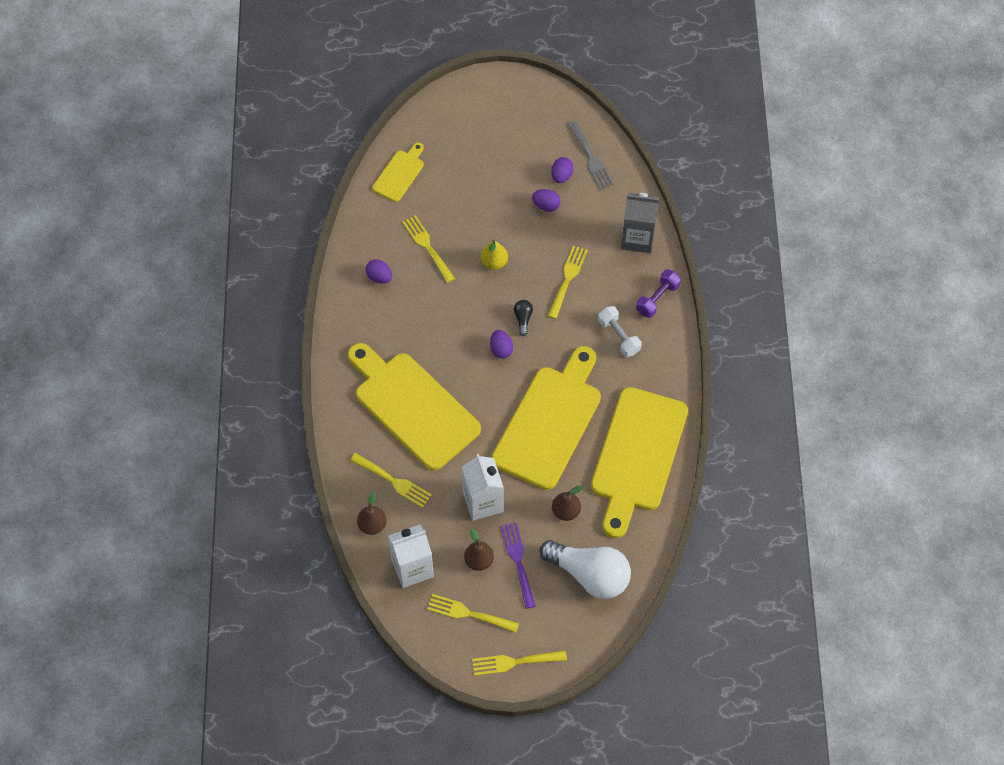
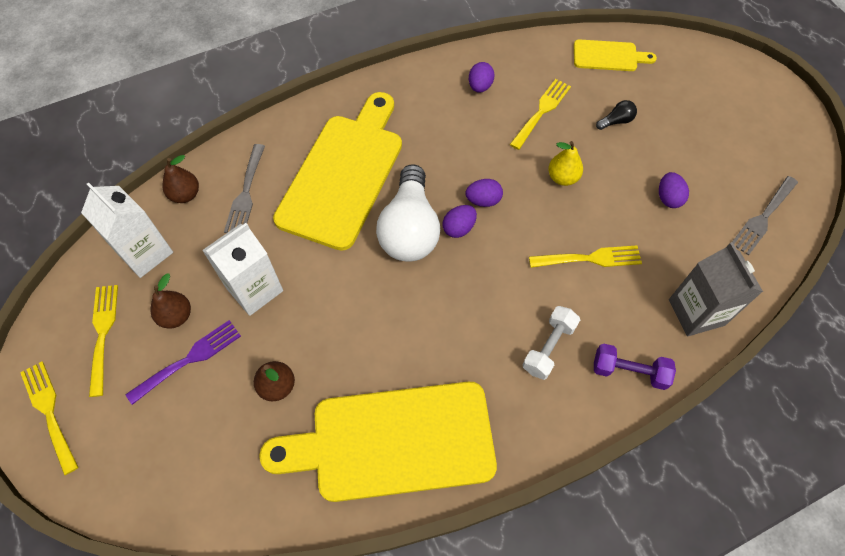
camera: 65 degrees right, 0 degrees up
yellow fork [350,453,432,508] -> grey fork [224,144,265,233]
yellow cutting board [491,346,601,490] -> none
black light bulb [514,300,533,336] -> black light bulb moved to [596,100,637,130]
white light bulb [540,540,631,599] -> white light bulb moved to [376,164,440,262]
purple egg [551,157,574,183] -> purple egg moved to [466,179,503,207]

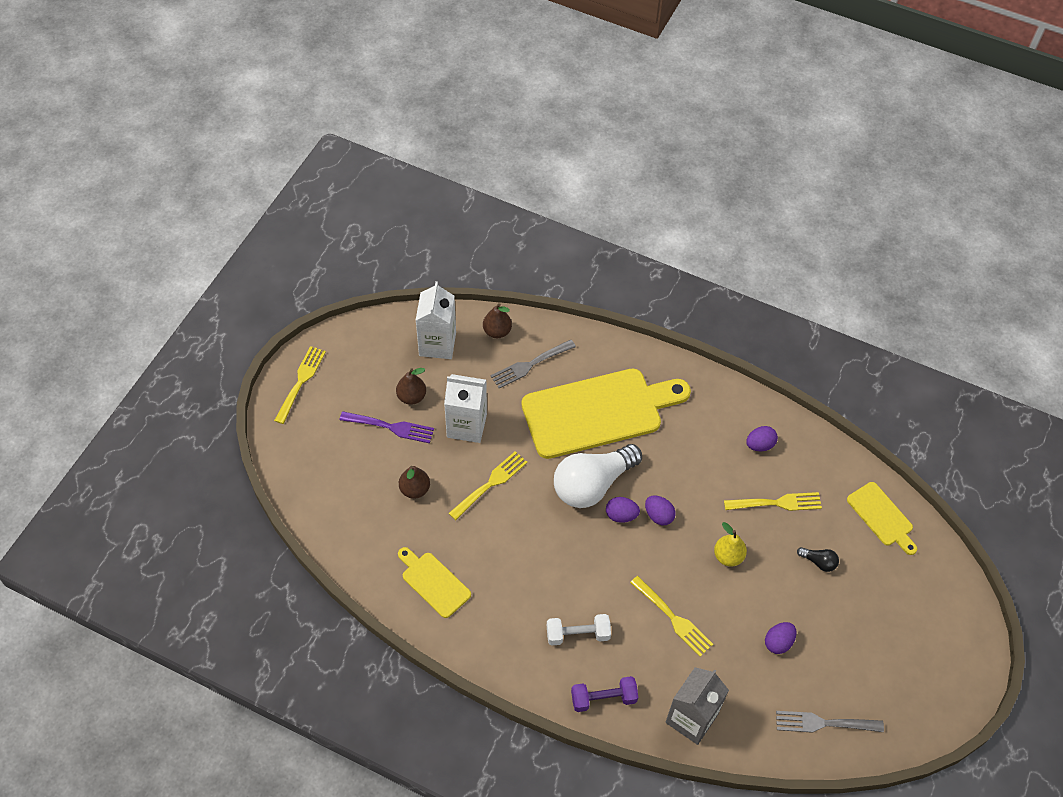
camera: 50 degrees right, 5 degrees down
yellow fork [89,285,118,397] -> yellow fork moved to [448,451,528,520]
yellow cutting board [259,382,497,502] -> yellow cutting board [398,547,471,618], size x0.48
purple dumbbell [594,344,676,390] -> purple dumbbell turned 75 degrees counterclockwise [571,676,638,712]

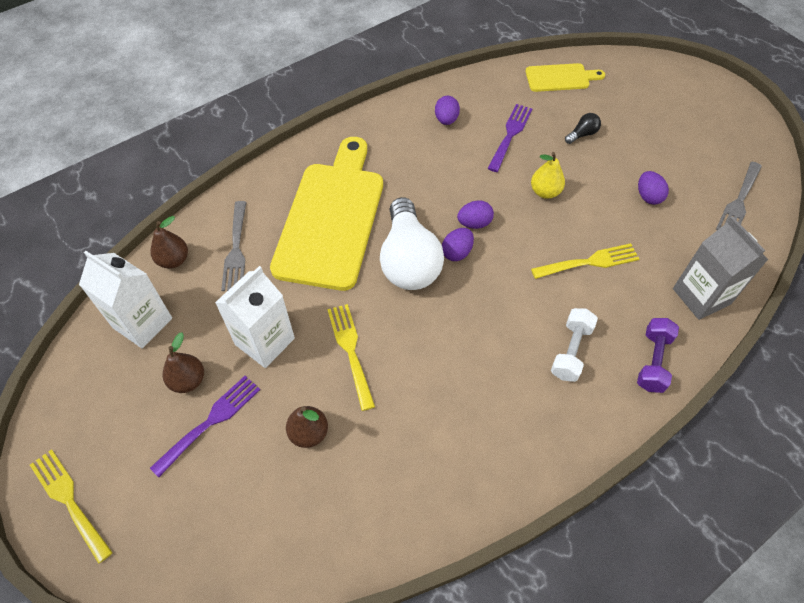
camera: 60 degrees left, 0 degrees up
yellow cutting board [398,547,471,618] -> none
yellow fork [724,492,822,511] -> purple fork [487,104,532,172]

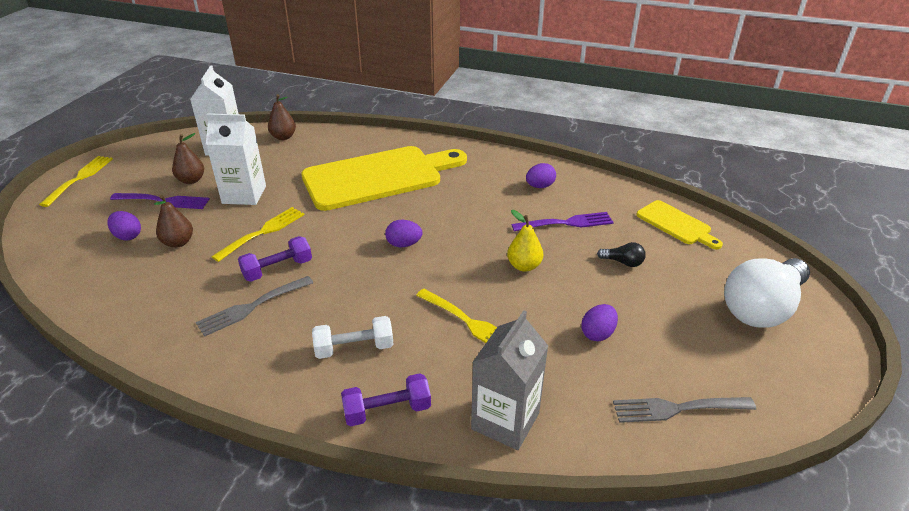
camera: 55 degrees right, 20 degrees down
grey fork [221,201,247,291] -> grey fork moved to [196,276,313,337]
white light bulb [380,197,444,290] -> white light bulb moved to [724,258,810,328]
purple egg [457,200,494,229] -> purple egg moved to [108,211,141,240]
none -> purple dumbbell [238,236,312,282]

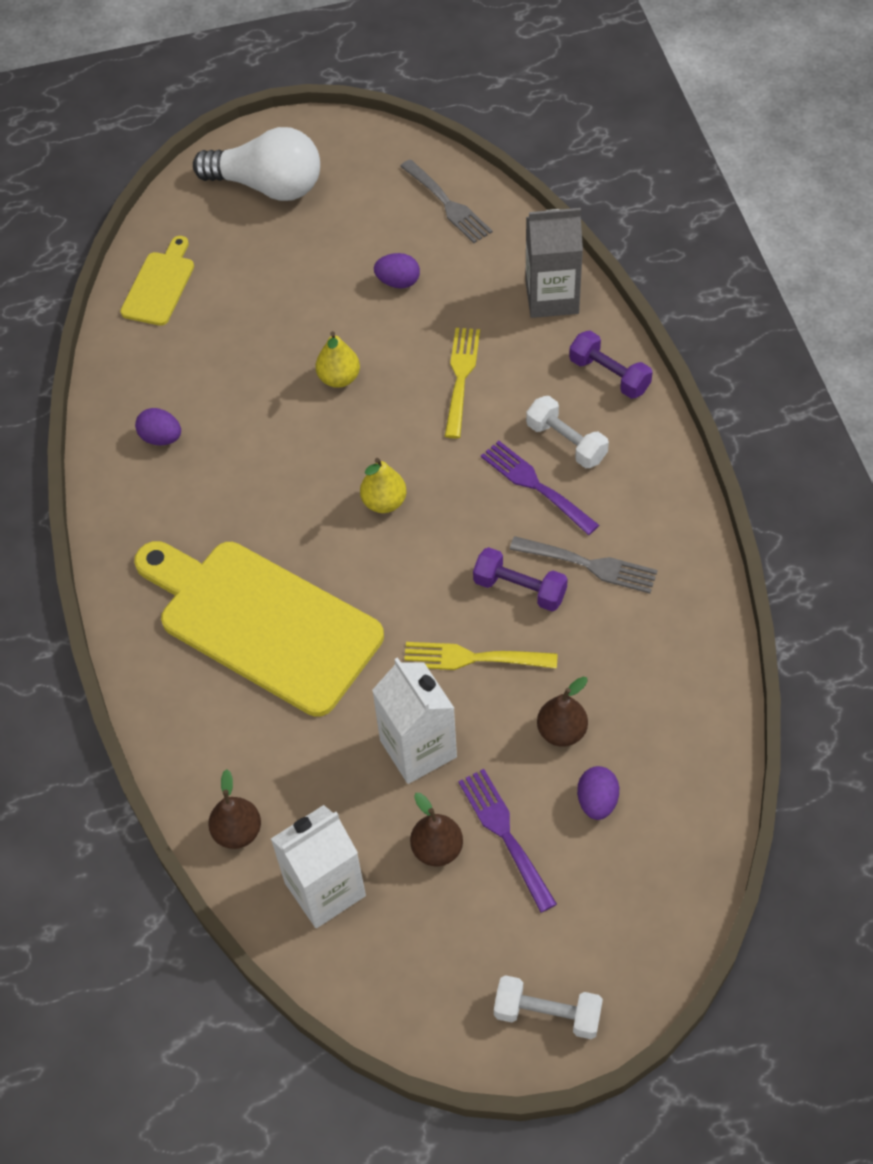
camera: 120 degrees left, 20 degrees up
yellow fork [39,156,113,207] -> white dumbbell [494,975,603,1039]
purple egg [385,220,423,247] -> yellow pear [360,458,407,513]
purple fork [511,212,613,231] -> purple fork moved to [481,441,599,535]
black light bulb [597,242,646,267] -> none

